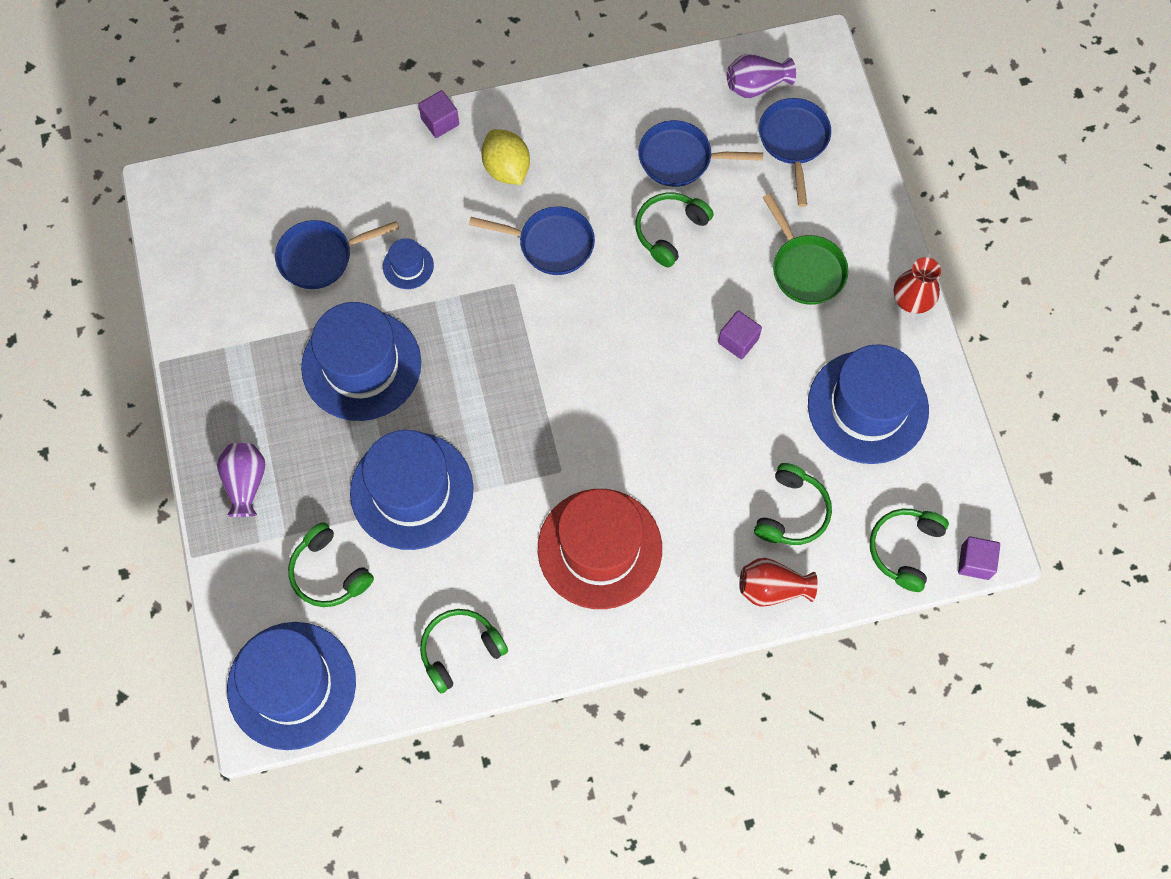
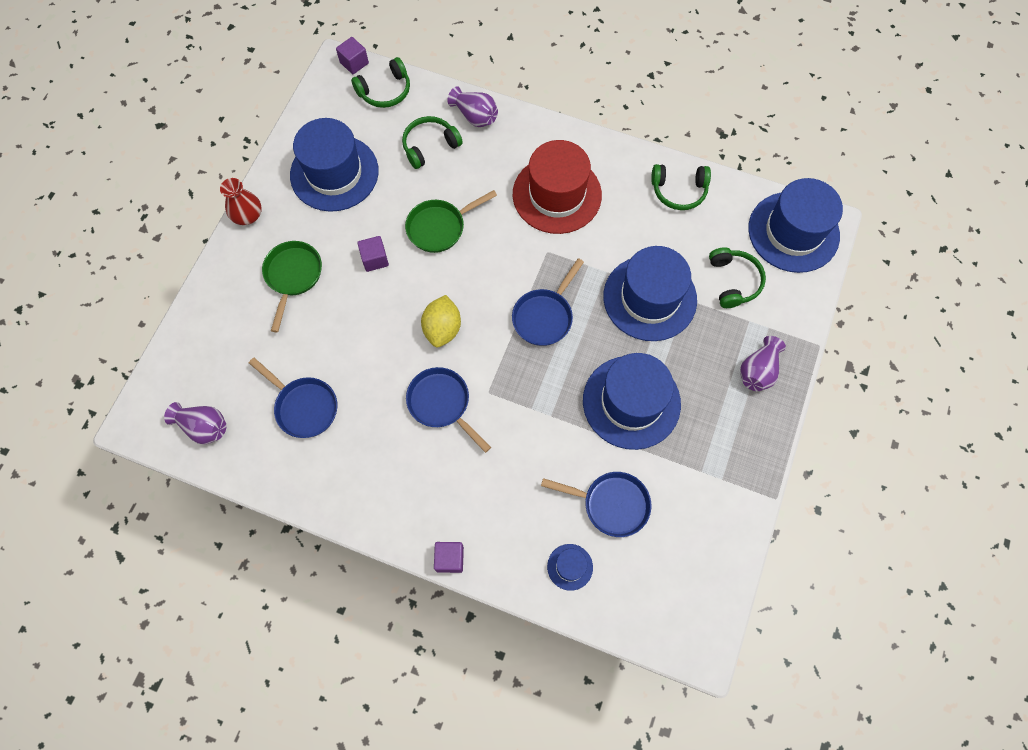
camera: 145 degrees left, 0 degrees up
blue hat [383,238,434,289] -> blue hat moved to [547,544,593,591]
yellow lemon [481,129,530,185] -> yellow lemon moved to [421,295,461,347]
green headphones [636,193,714,267] -> none
red vase [739,558,818,607] -> purple vase [447,86,498,127]
blue pan [759,98,831,207] -> blue pan moved to [512,258,584,346]
none -> green pan [405,190,497,253]

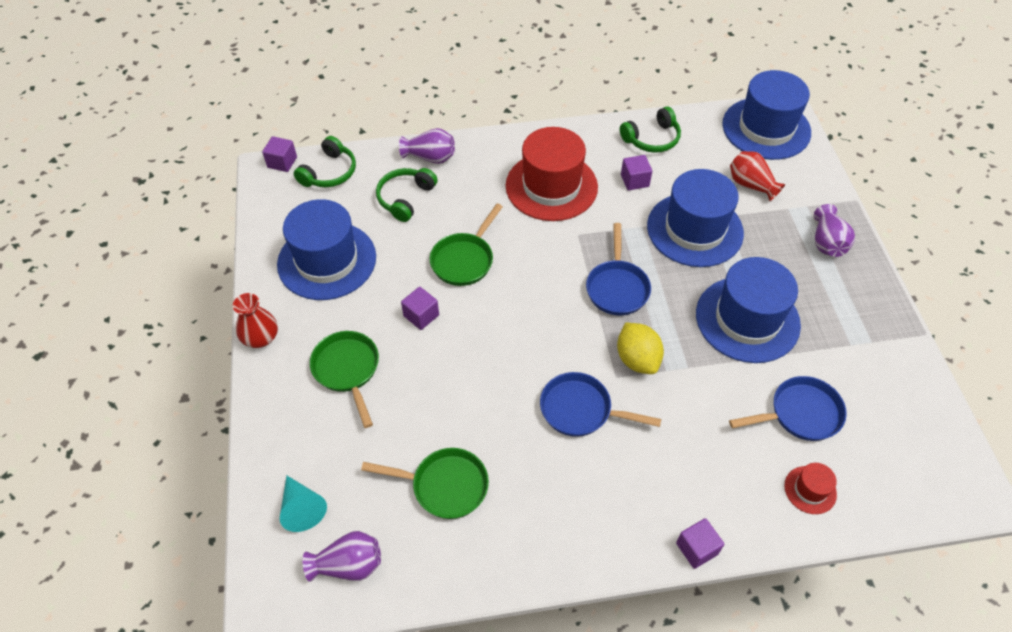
camera: 30 degrees left, 15 degrees down
blue pan [249,358,337,438] -> green pan [361,448,489,519]
yellow lemon [421,295,461,347] -> yellow lemon moved to [617,323,664,374]
blue hat [547,544,593,591] -> red hat [784,463,837,514]
green headphones [709,247,766,308] -> red vase [730,151,785,201]
none -> turquoise cone [280,476,327,532]
none -> purple cube [621,155,652,190]

